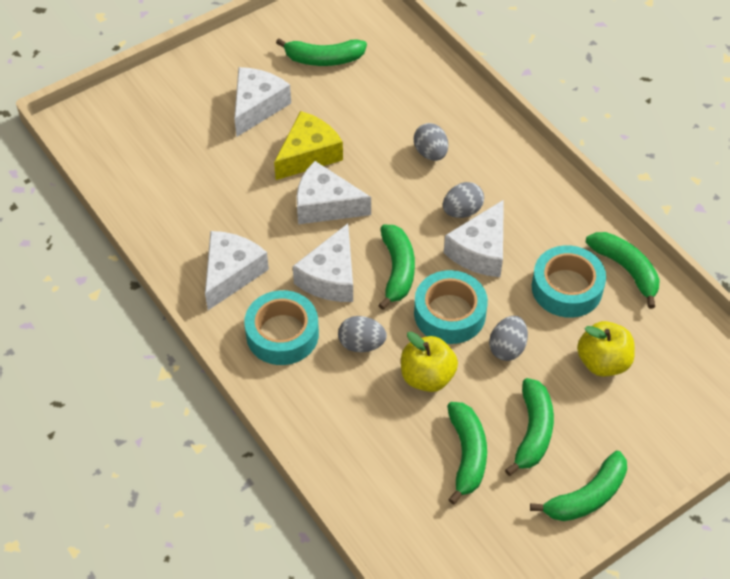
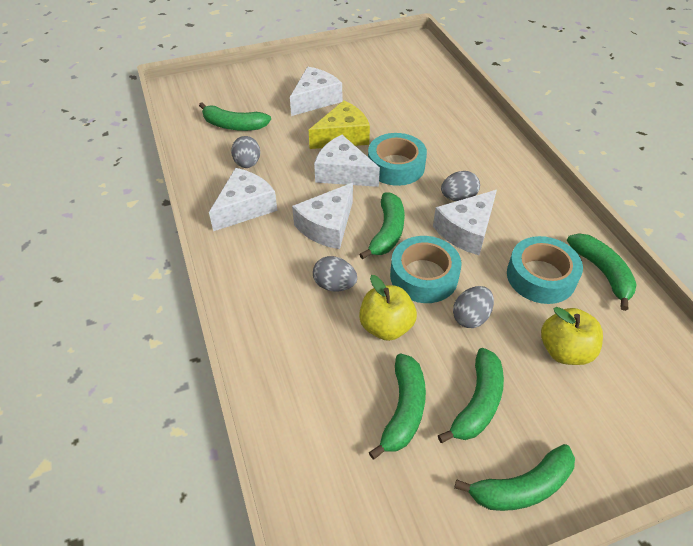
camera: 15 degrees right, 5 degrees down
turquoise tape [244,290,319,365] -> turquoise tape moved to [368,133,427,186]
green banana [276,38,367,66] -> green banana moved to [199,102,271,131]
grey egg [414,123,448,161] -> grey egg moved to [231,136,260,168]

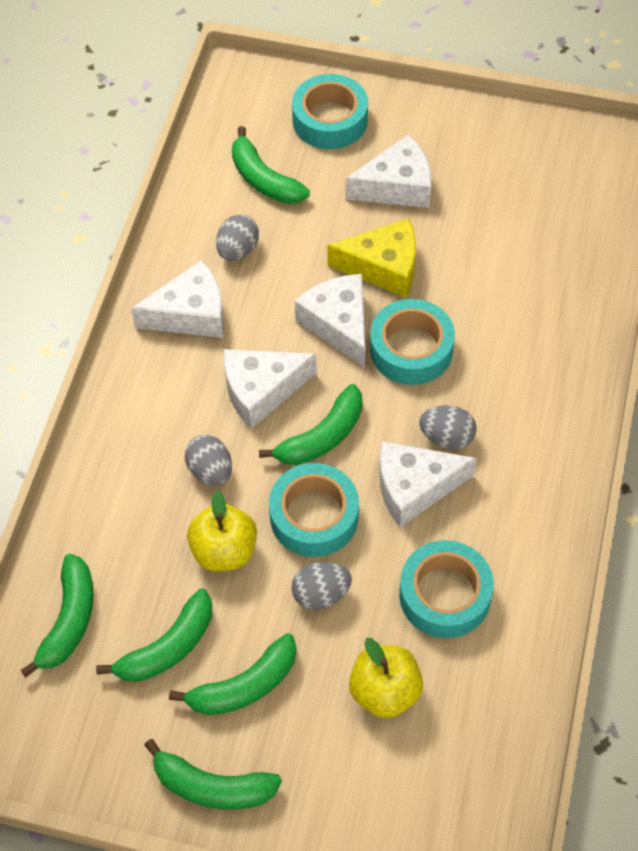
camera: 35 degrees right, 10 degrees up
green banana [567,233,637,311] -> green banana moved to [21,554,94,677]
none -> turquoise tape [292,74,368,149]

